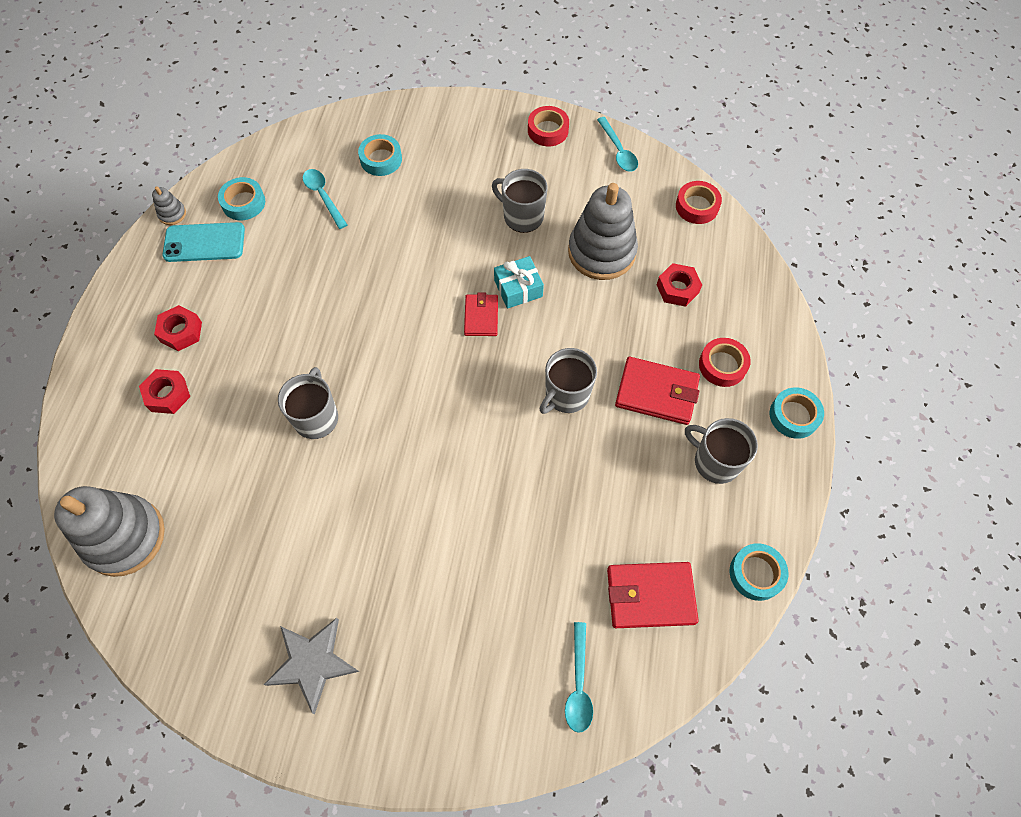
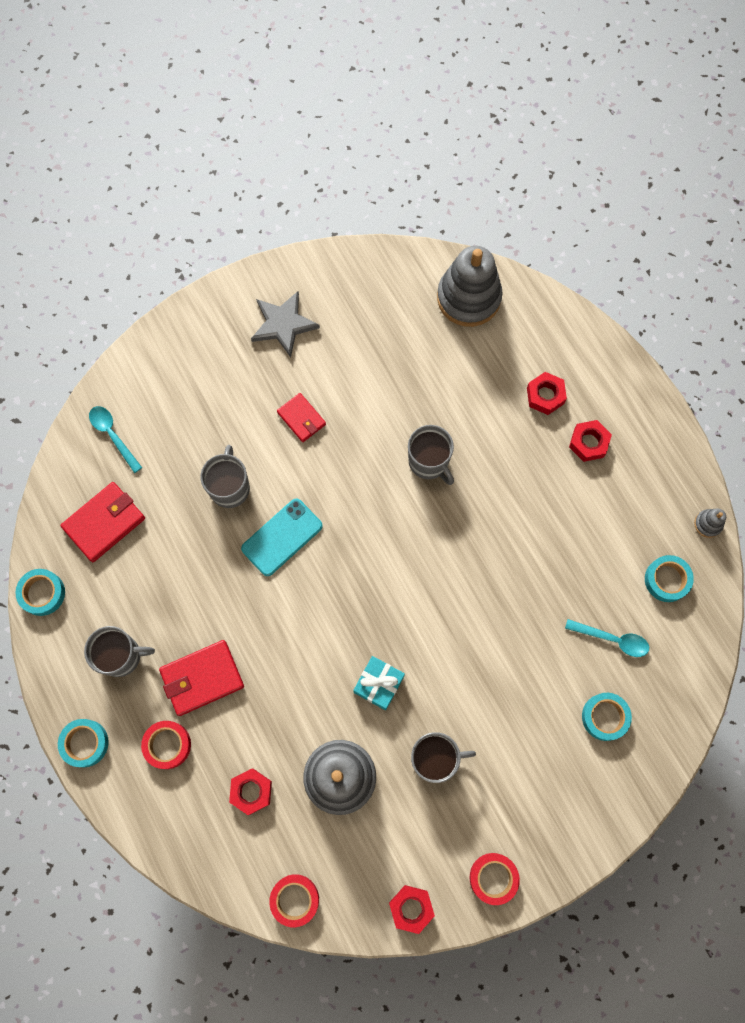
camera: 140 degrees right, 10 degrees up
turquoise phone [162,222,245,262] -> turquoise phone moved to [241,498,323,576]
red wallet [464,293,498,336] -> red wallet moved to [277,393,326,442]
grey mug [540,348,597,414] -> grey mug moved to [200,445,250,508]
turquoise spoon [597,117,638,172] -> red nut [389,885,435,934]

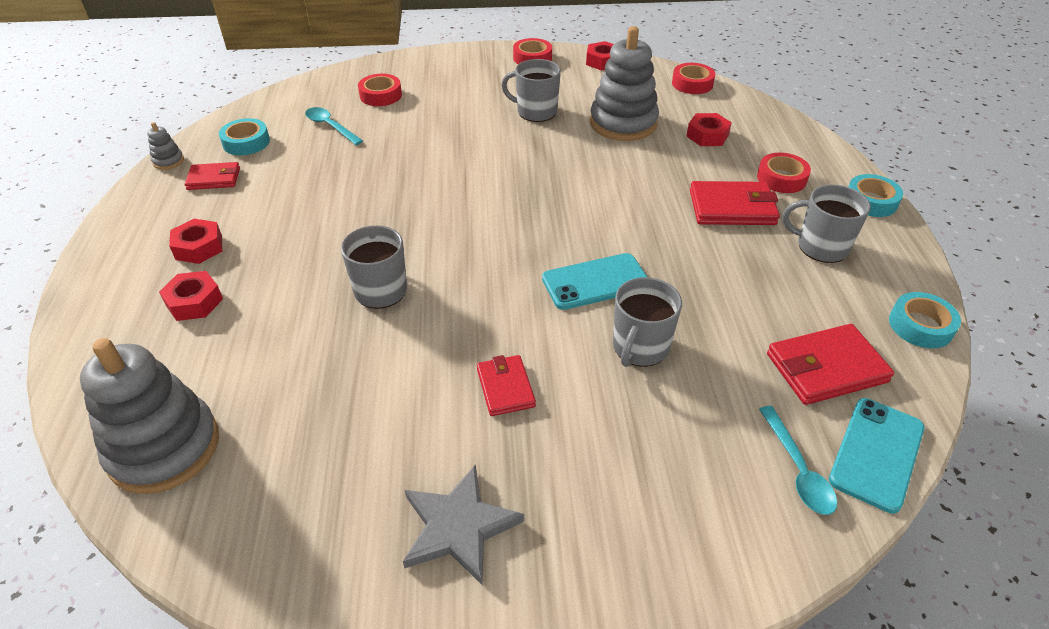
camera: 155 degrees left, 30 degrees down
turquoise gift [353,656,405,710] -> none
turquoise tape [582,693,632,741] -> red tape [358,74,402,106]
none -> red wallet [184,162,240,190]
none -> turquoise phone [829,398,924,513]

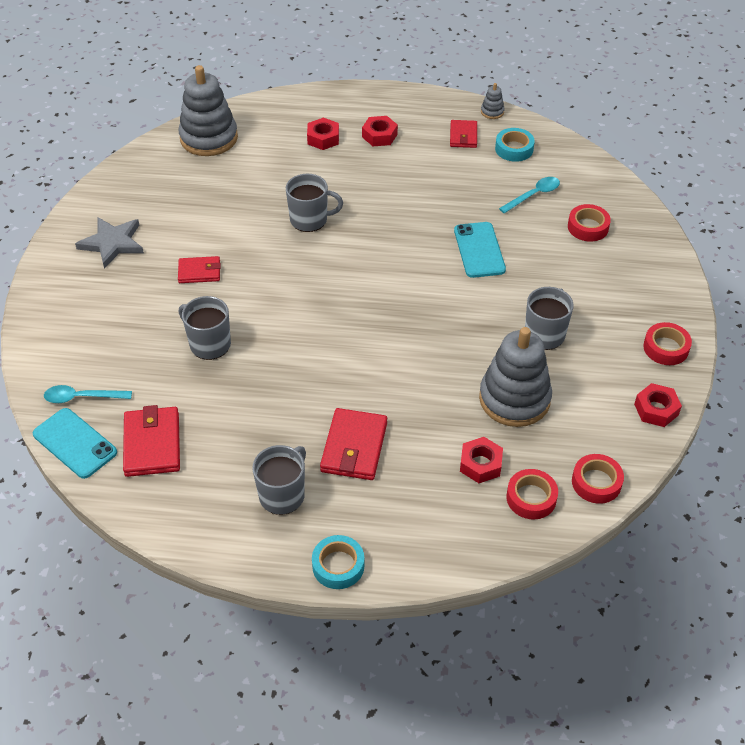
camera: 100 degrees right, 5 degrees up
turquoise phone [542,253,647,310] -> turquoise phone moved to [454,222,506,278]
red tape [757,153,811,193] -> red tape moved to [506,469,558,520]
turquoise tape [889,292,961,348] -> none

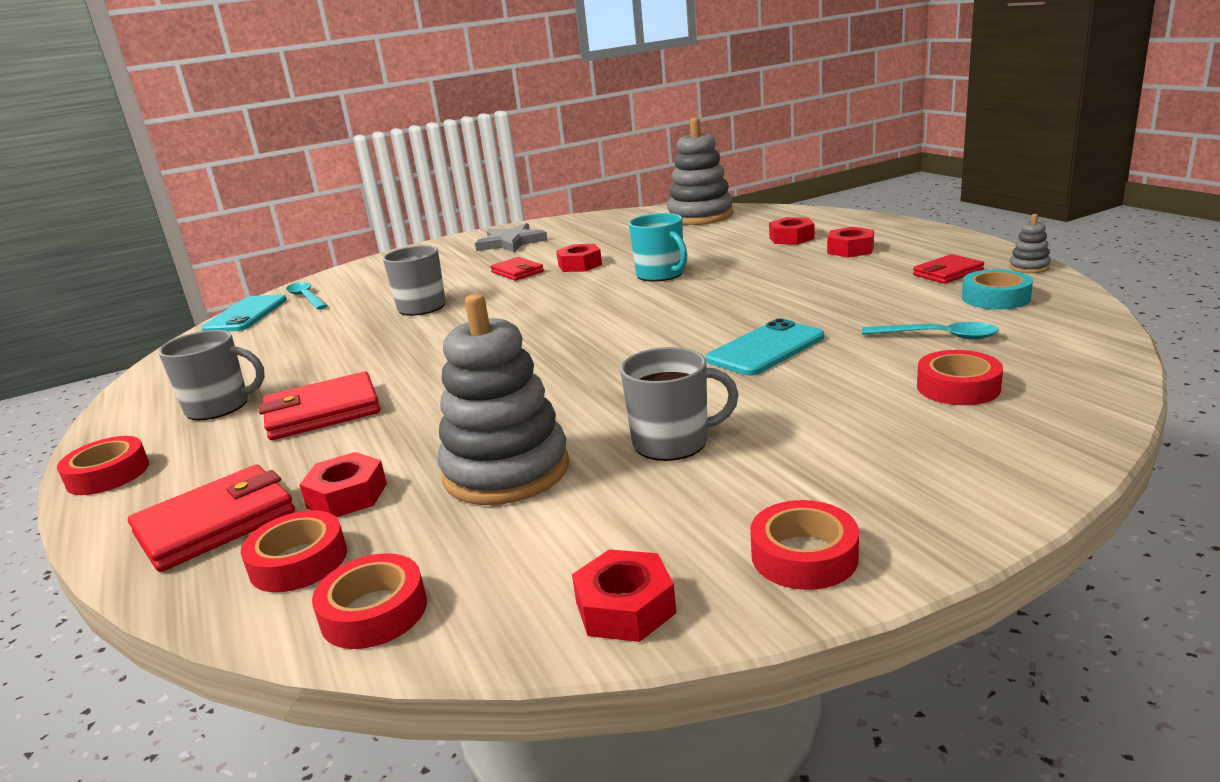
camera: 60 degrees right, 25 degrees down
red wallet [123,405,180,477] -> red wallet moved to [128,465,295,572]
grey mug [286,174,343,232] -> turquoise mug [629,213,687,282]
turquoise tape [312,535,365,589] -> red tape [57,436,149,495]
none -> red nut [556,244,602,272]

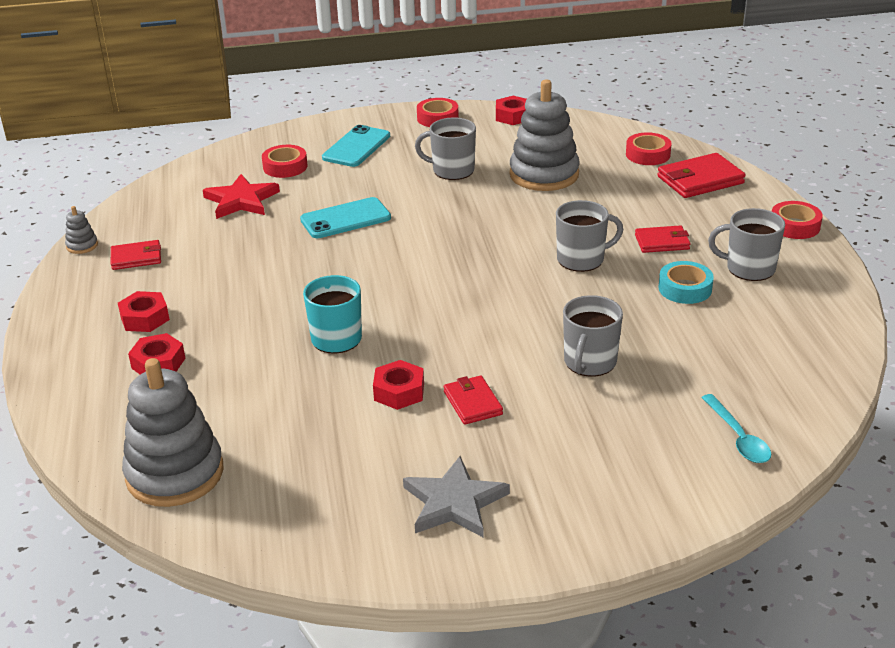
camera: 165 degrees left, 10 degrees up
turquoise phone [201,294,287,331] -> turquoise phone moved to [322,125,390,167]
red wallet [259,371,380,440] -> red wallet [635,225,690,253], size x0.63
red nut [299,452,387,517] -> none
red tape [312,553,427,649] -> none
turquoise spoon [862,322,999,339] -> red star [203,174,280,219]
turquoise tape [962,269,1033,309] -> turquoise tape moved to [658,261,714,304]
none -> grey mug [556,200,623,272]

